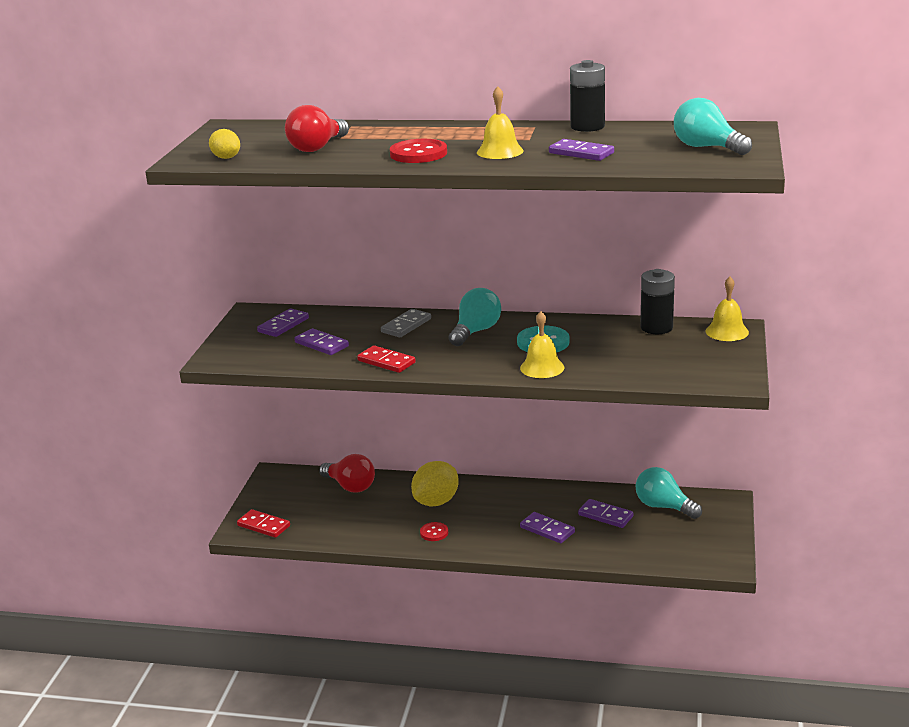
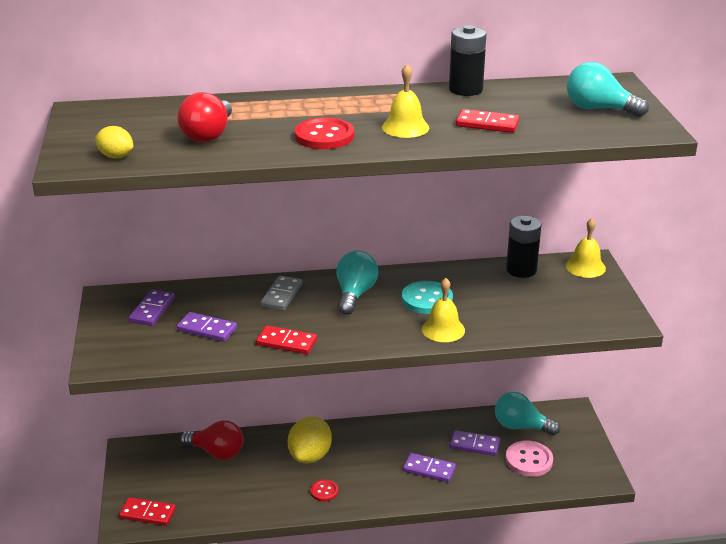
camera: 20 degrees left, 5 degrees up
purple domino [549,139,614,161] -> red domino [456,109,520,133]
none -> pink button [505,441,553,477]

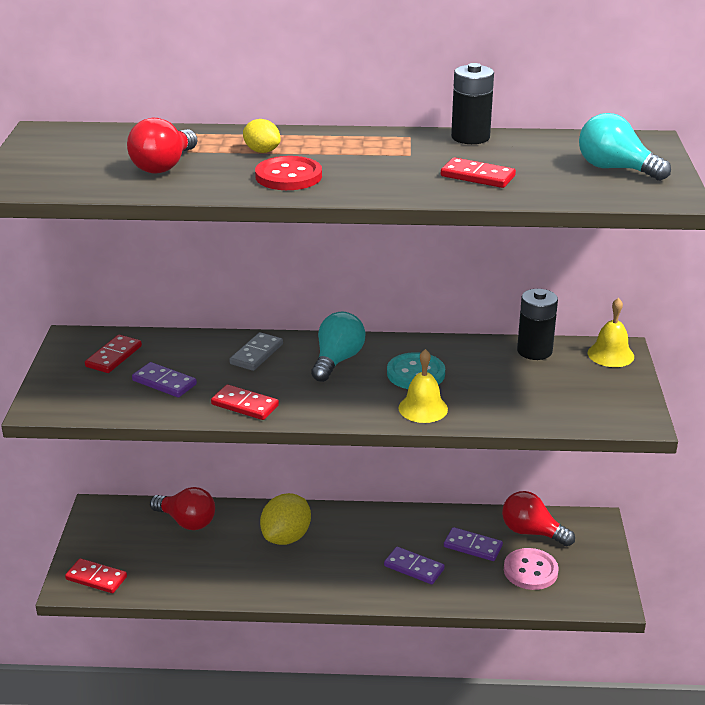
camera: 10 degrees right, 0 degrees up
yellow lemon [95,126,133,158] -> yellow lemon moved to [243,119,281,153]
purple domino [129,289,175,326] -> red domino [85,335,142,373]
red button [311,480,338,502] -> none
yellow bell [382,64,429,138] -> none
turquoise light bulb [495,392,560,436] -> red light bulb [502,491,575,546]

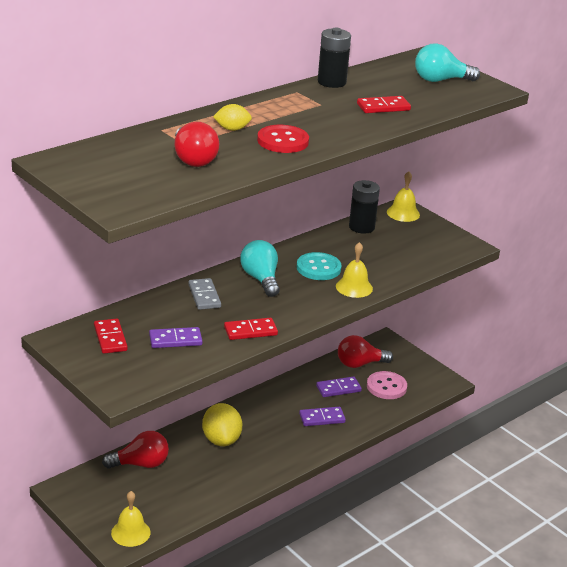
camera: 45 degrees left, 0 degrees up
red domino [65,558,127,593] -> yellow bell [111,491,151,547]

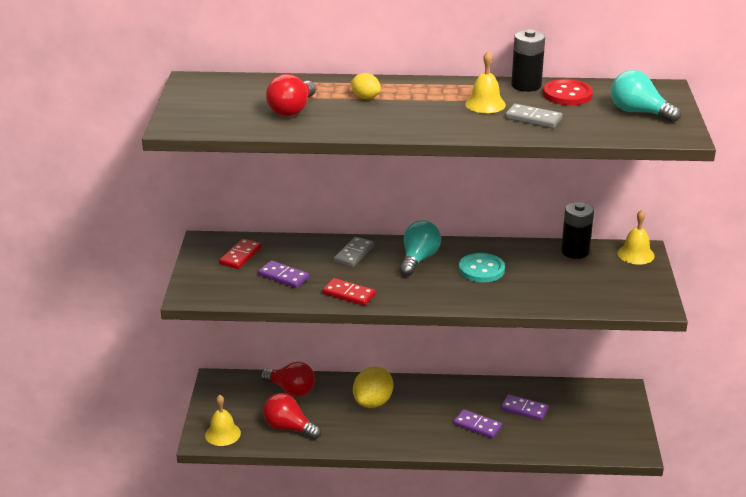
camera: 45 degrees right, 0 degrees up
red button [257,125,309,153] -> red button moved to [543,79,593,105]
yellow bell [336,242,373,298] -> yellow bell moved to [465,51,506,113]
red light bulb [338,335,393,368] -> red light bulb moved to [263,393,321,439]
red domino [357,96,411,113] -> grey domino [505,104,563,128]
pink button [367,371,407,399] -> none

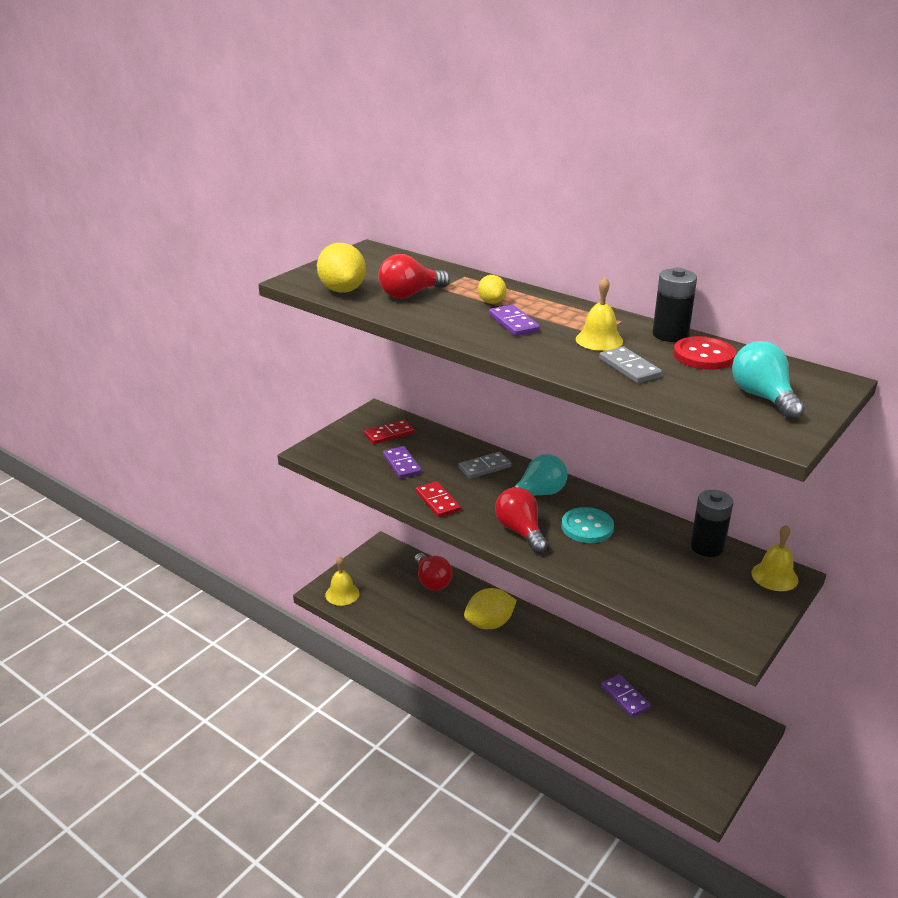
camera: 35 degrees right, 0 degrees up
red light bulb [263,393,321,439] -> red light bulb moved to [495,487,548,553]
purple domino [453,409,502,439] -> purple domino moved to [489,305,540,336]
none -> yellow lemon [317,243,366,293]

